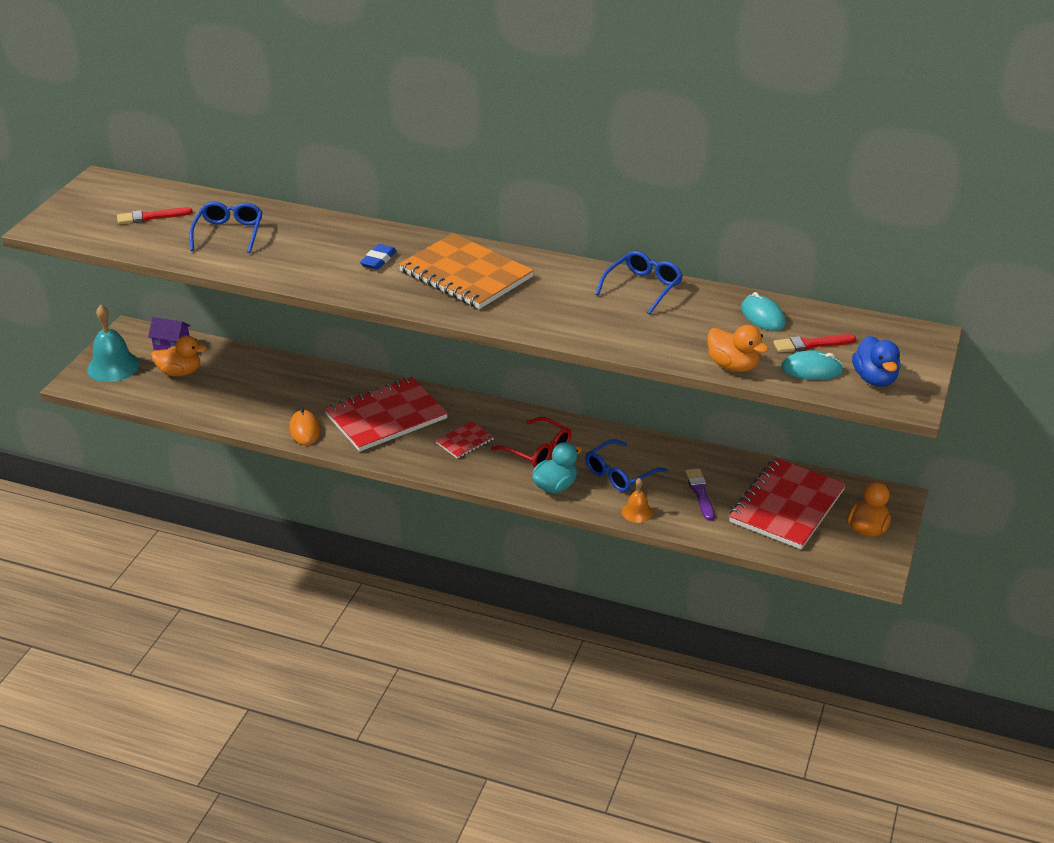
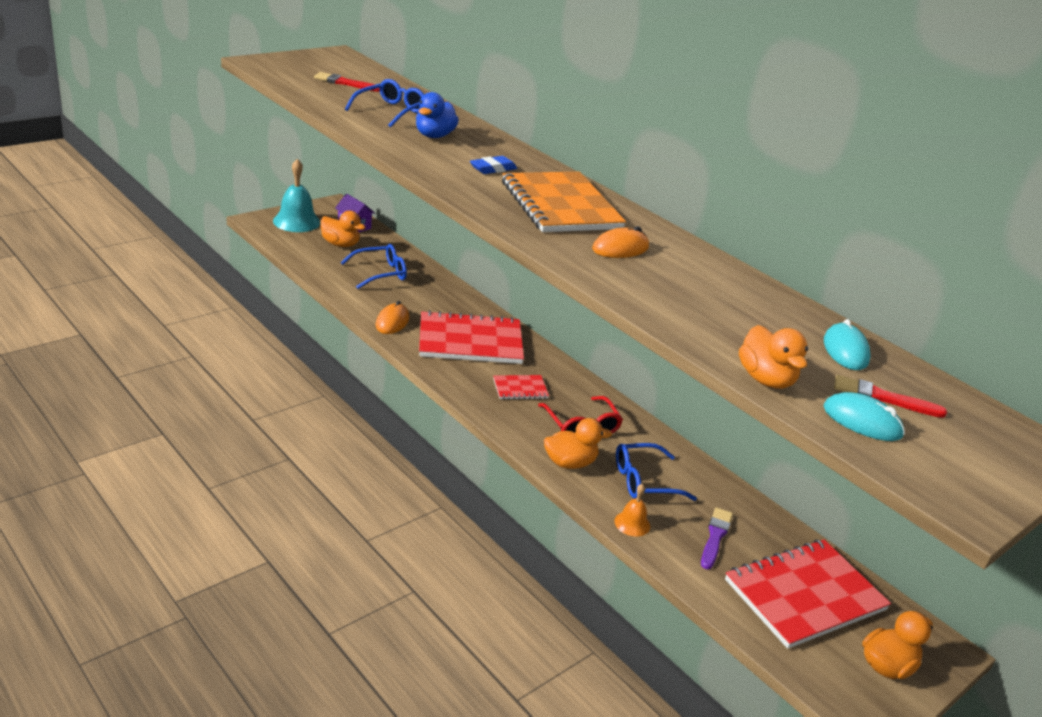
camera: 25 degrees right, 5 degrees down
turquoise duck [532,442,582,493] -> orange duck [544,418,612,469]
blue glasses [595,251,683,315] -> blue glasses moved to [341,244,407,289]
blue duck [852,336,900,387] -> blue duck moved to [416,92,459,138]
none -> orange mouse [592,226,649,258]

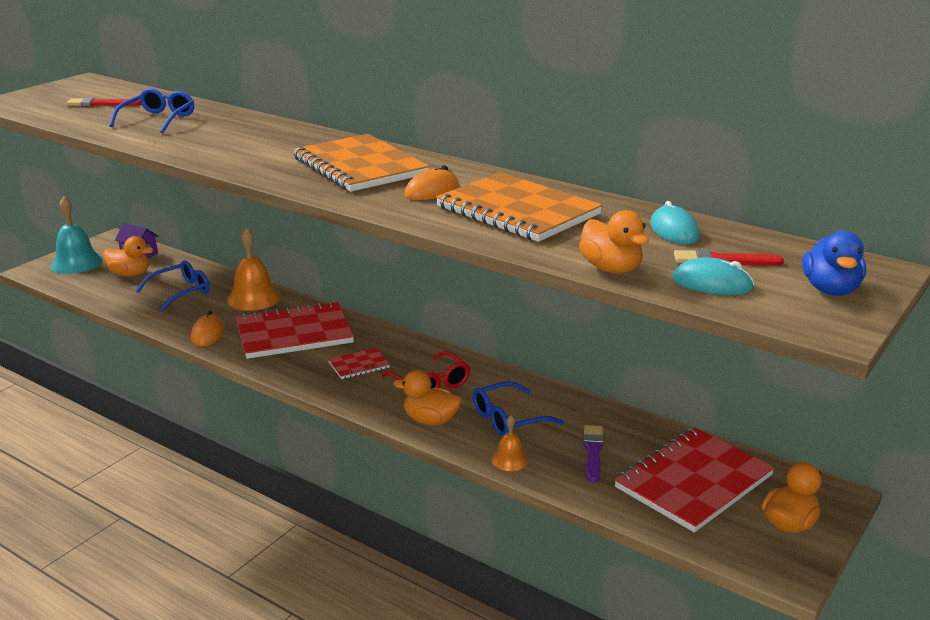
camera: 10 degrees left, 5 degrees down
blue duck [416,92,459,138] -> blue duck moved to [802,231,866,296]
blue eraser [470,156,517,174] -> none
orange duck [544,418,612,469] -> orange duck turned 135 degrees counterclockwise [393,370,462,425]
none -> orange bell [227,228,281,311]
none -> orange notebook [436,172,603,242]

